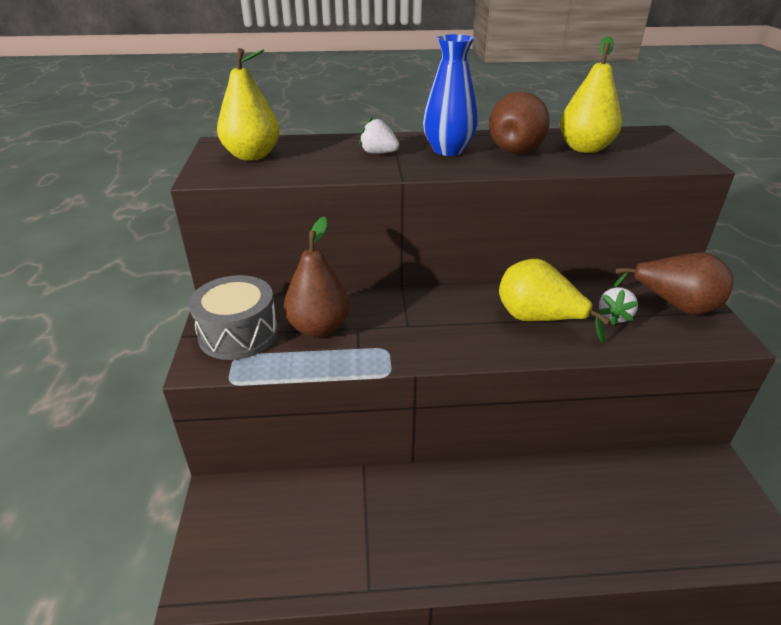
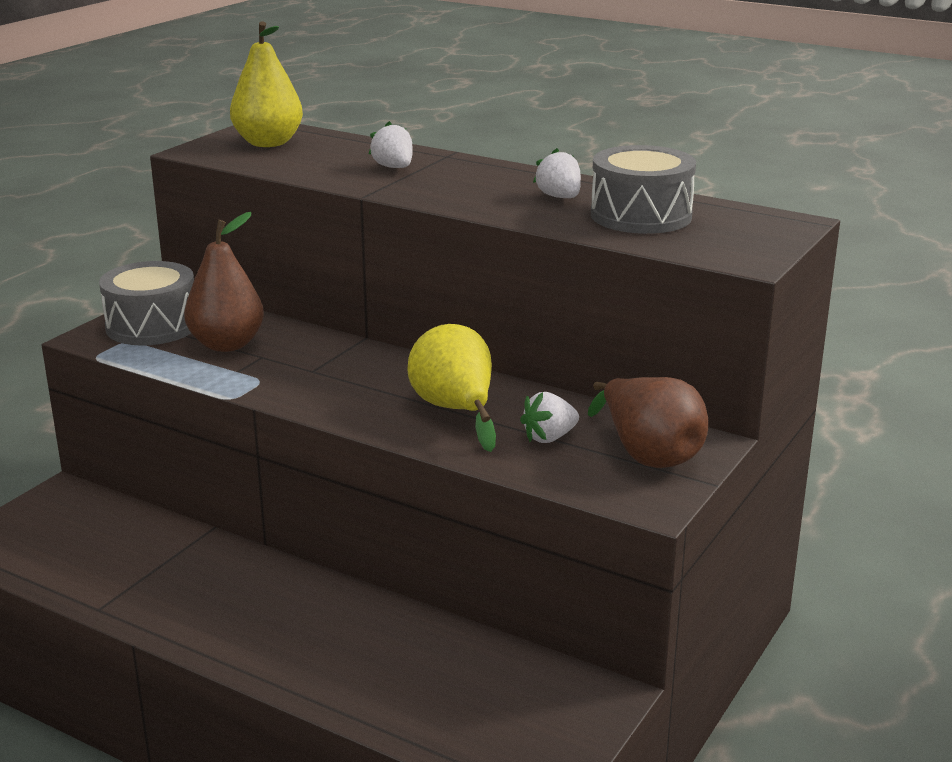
camera: 35 degrees right, 10 degrees down
blue vase [423,34,478,156] -> none
brown pear [489,92,550,154] -> white strawberry [533,148,581,198]
yellow pear [560,36,622,153] -> grey drum [591,145,696,234]

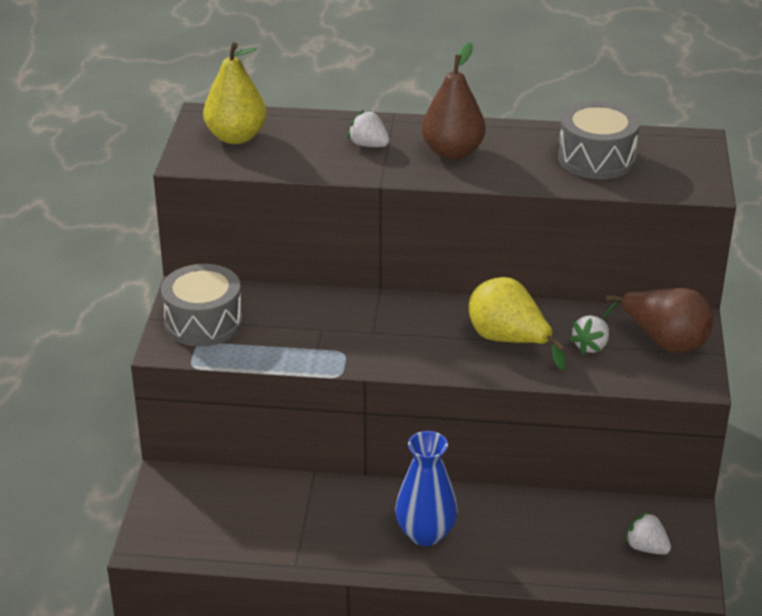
camera: 25 degrees left, 10 degrees up
brown pear [184,212,264,352] -> brown pear moved to [422,42,486,160]
white strawberry [533,148,581,198] -> white strawberry moved to [625,511,671,555]
none -> blue vase [395,431,458,546]

